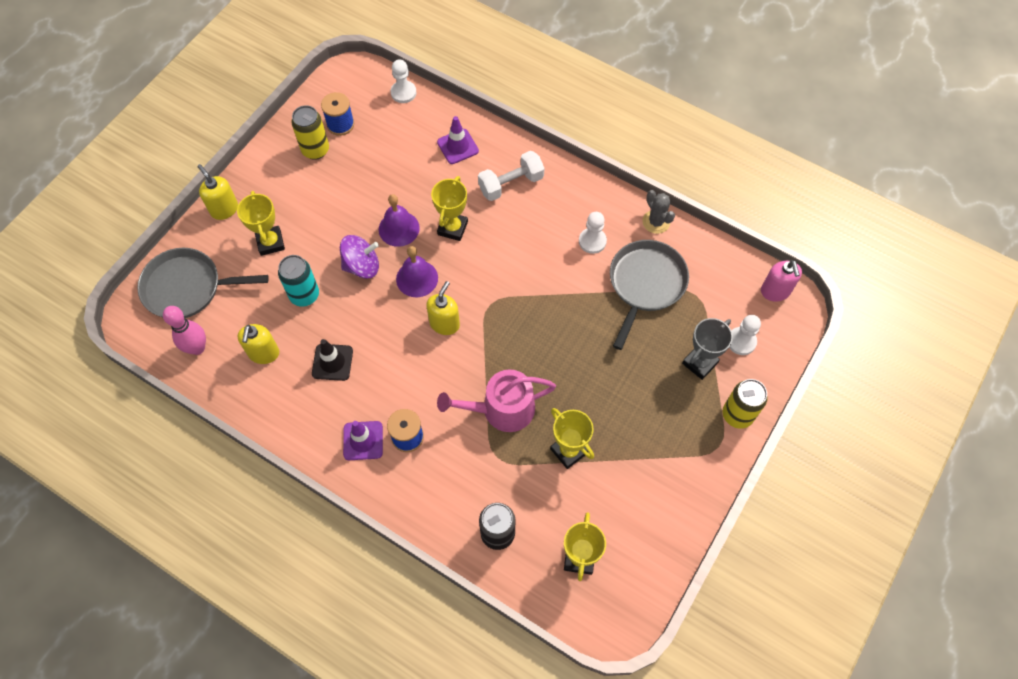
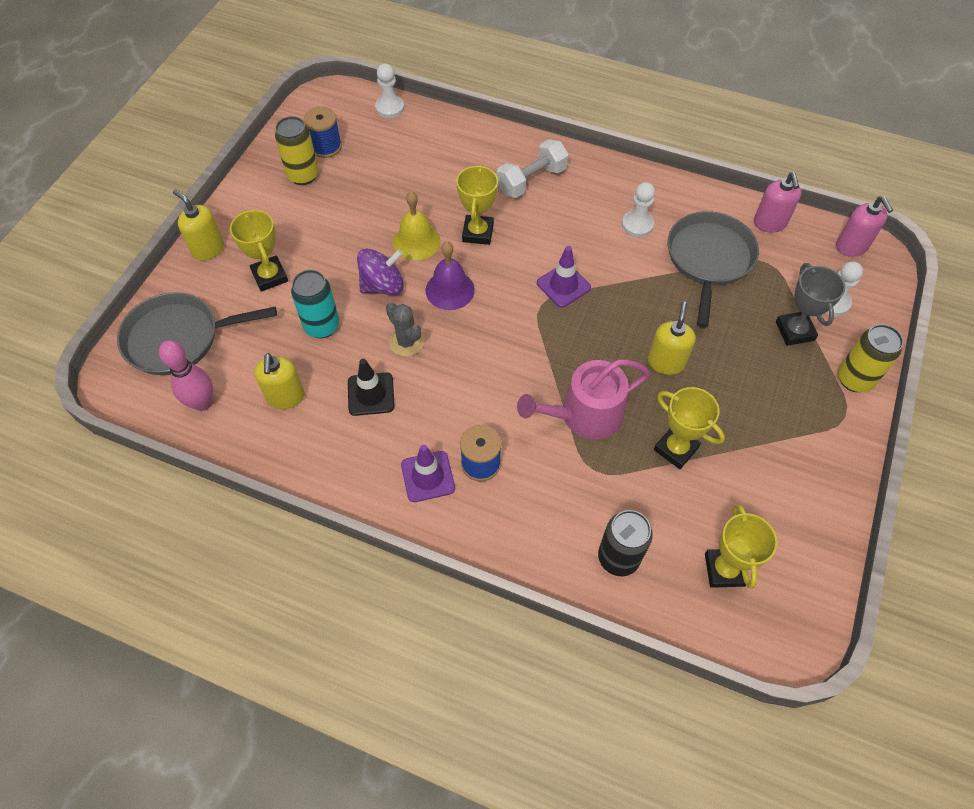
camera: 10 degrees left, 5 degrees down
purple bell [379,194,420,247] -> yellow bell [393,191,441,260]
yellow soap dispenser [426,281,460,335] -> yellow soap dispenser moved to [648,302,696,375]
purple traffic cone [437,116,479,164] -> purple traffic cone moved to [537,246,591,308]
grey cactus [642,190,675,234] -> grey cactus moved to [386,303,424,356]
grey trophy [682,318,733,380] -> grey trophy turned 45 degrees counterclockwise [776,263,845,346]
none -> pink soap dispenser [754,172,802,233]

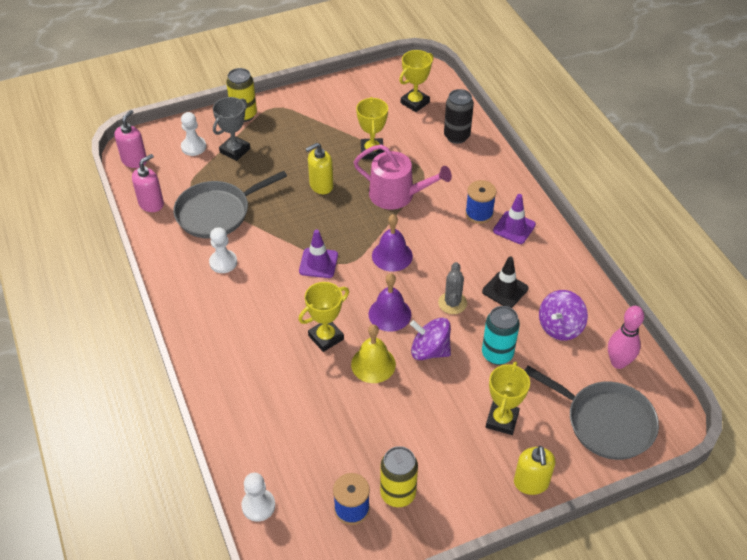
camera: 135 degrees left, 10 degrees down
yellow soap dispenser [254,353,305,409] -> purple spinning top [539,290,588,340]
white dumbbell [497,139,569,198] -> none
none -> purple bell [372,214,413,272]

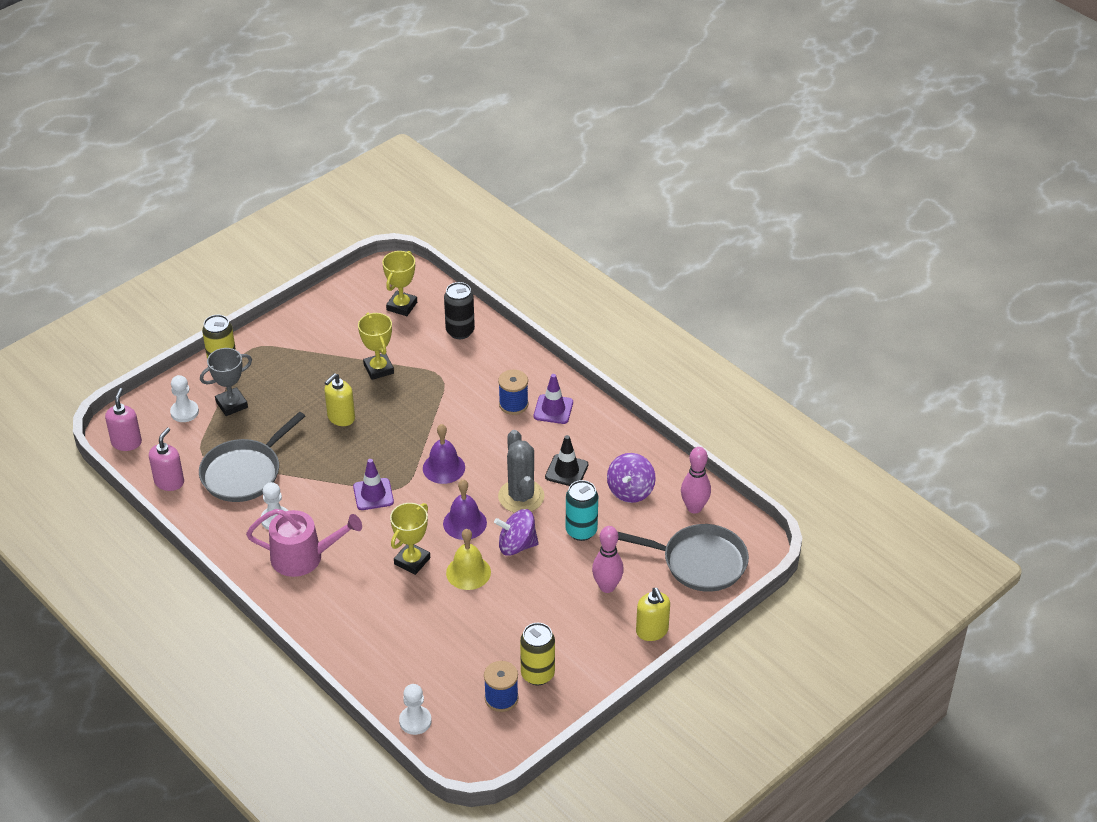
camera: 20 degrees left, 5 degrees down
grey trophy [213,97,250,161] -> grey trophy turned 45 degrees clockwise [200,348,252,416]
pink watering can [354,144,452,210] -> pink watering can moved to [246,509,362,577]
grey cactus [438,262,467,314] -> grey cactus [498,430,545,513], size x1.57
yellow trophy [486,362,530,435] -> pink bowling pin [592,526,624,593]

